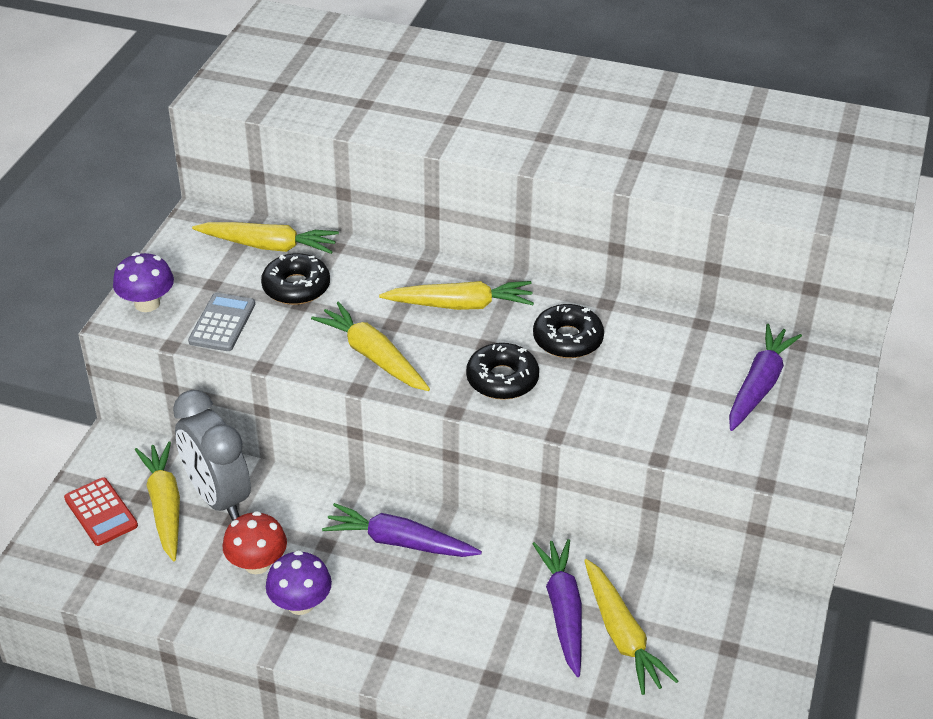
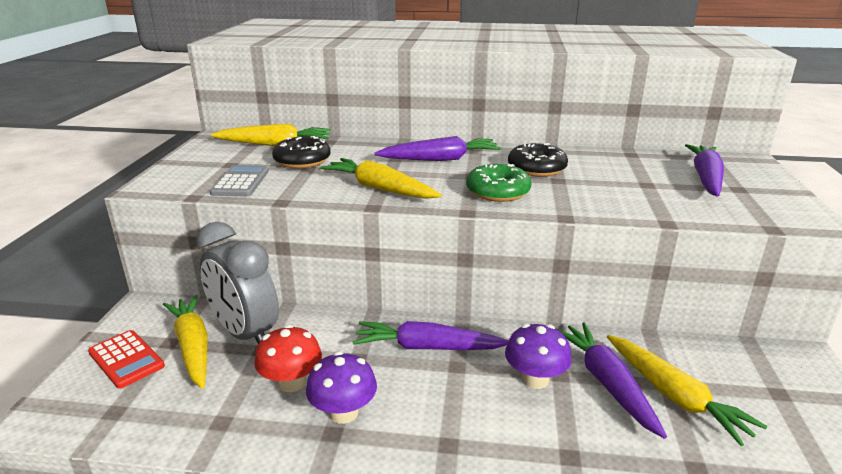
camera: 10 degrees left, 15 degrees down
purple mushroom [113,252,174,312] -> purple mushroom moved to [505,324,572,389]
yellow carrot [379,281,534,310] -> purple carrot [374,136,501,161]
black donut [466,343,539,400] -> green donut [466,164,531,202]

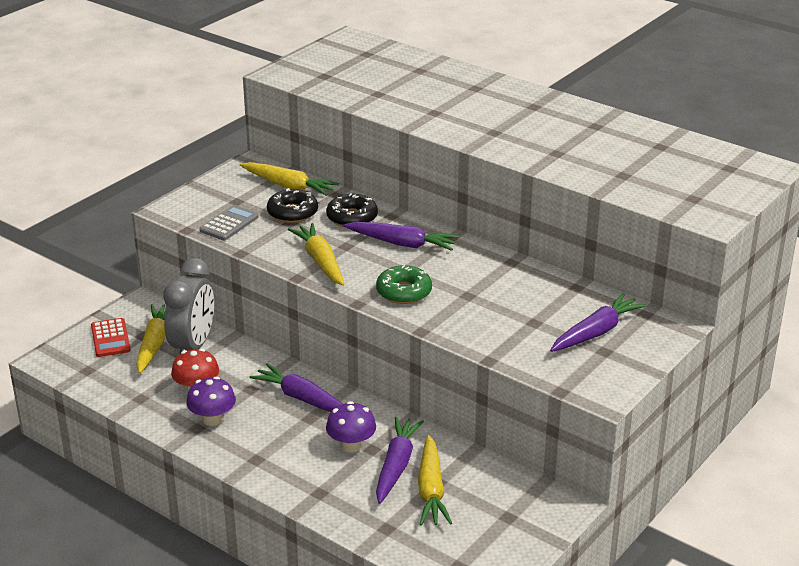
camera: 30 degrees right, 5 degrees up
grey clock [196,222,279,344] -> grey clock turned 150 degrees counterclockwise [163,258,214,354]
black donut [508,143,568,177] -> black donut moved to [326,193,378,227]

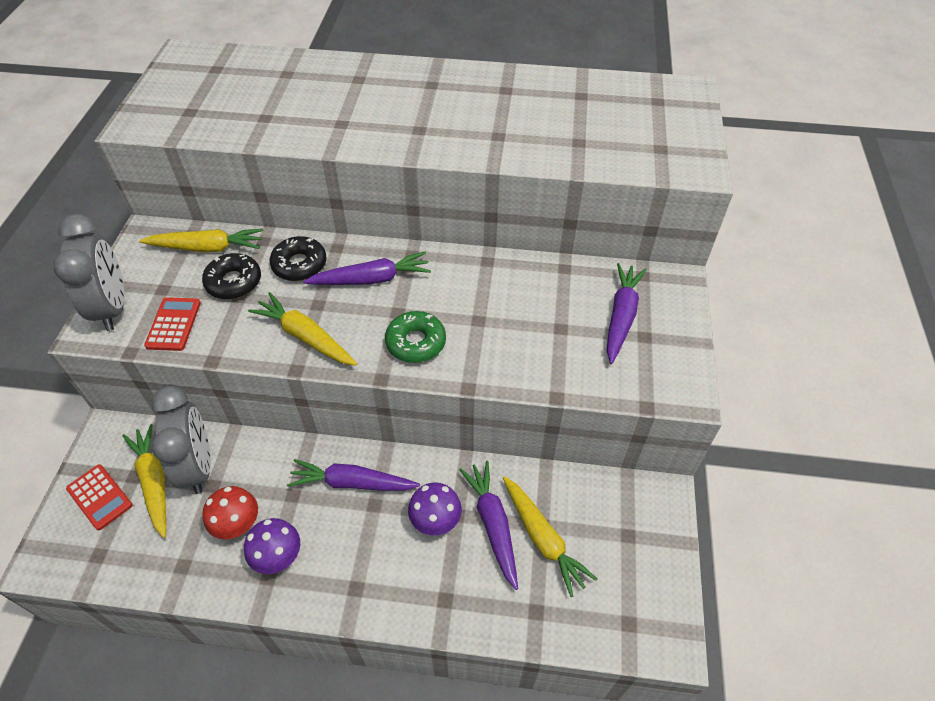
camera: 30 degrees left, 20 degrees up
grey calculator [199,205,259,240] -> red calculator [144,297,201,351]
none -> grey clock [53,214,124,331]

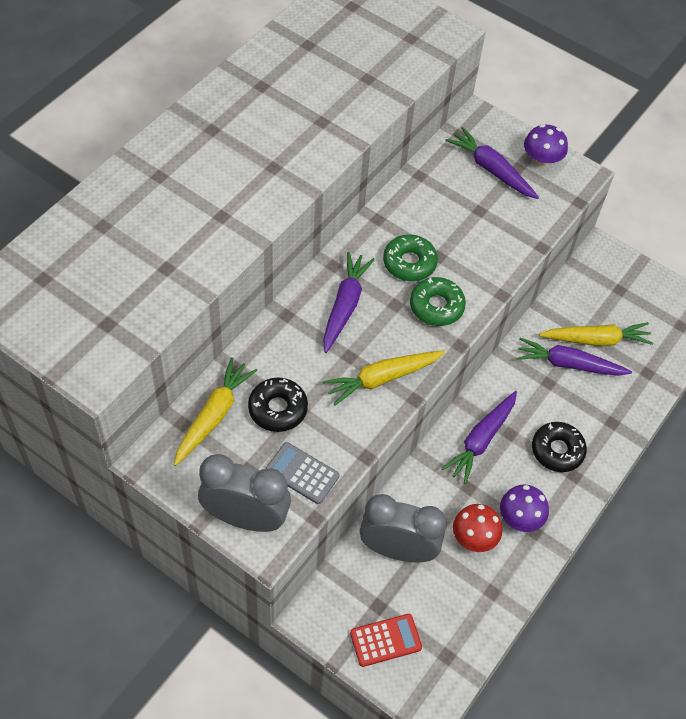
camera: 65 degrees left, 5 degrees up
yellow carrot [122,424,166,538] -> none
red calculator [144,297,201,351] -> grey calculator [265,442,339,504]
black donut [270,236,326,281] -> black donut moved to [532,422,587,472]
purple mushroom [408,483,462,535] -> purple mushroom moved to [524,124,568,168]
none -> green donut [383,234,438,281]

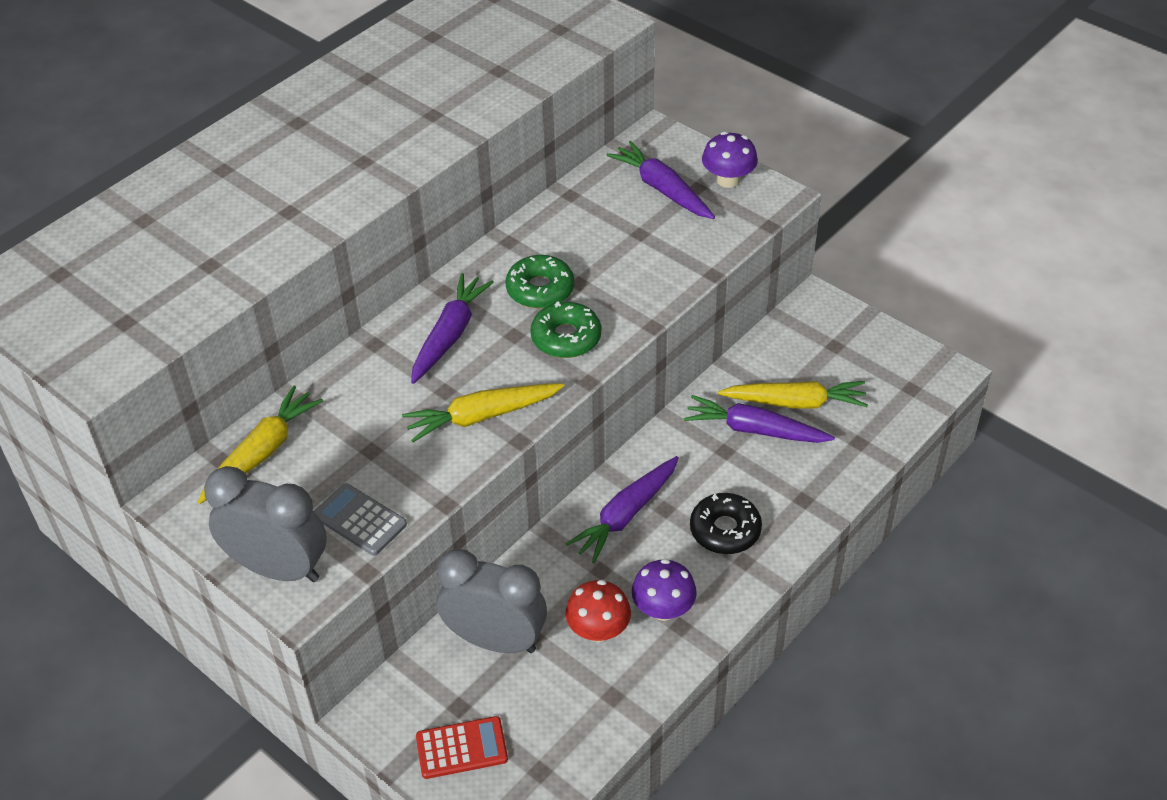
camera: 10 degrees right, 10 degrees down
black donut [248,378,308,432] -> none

